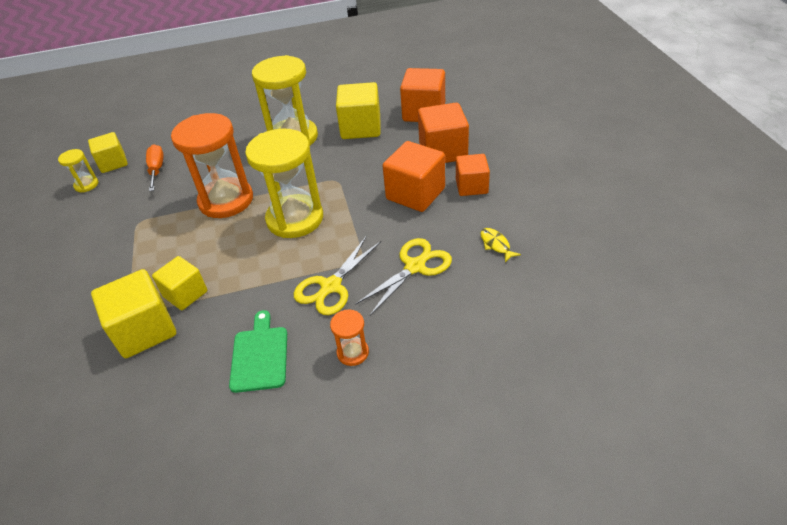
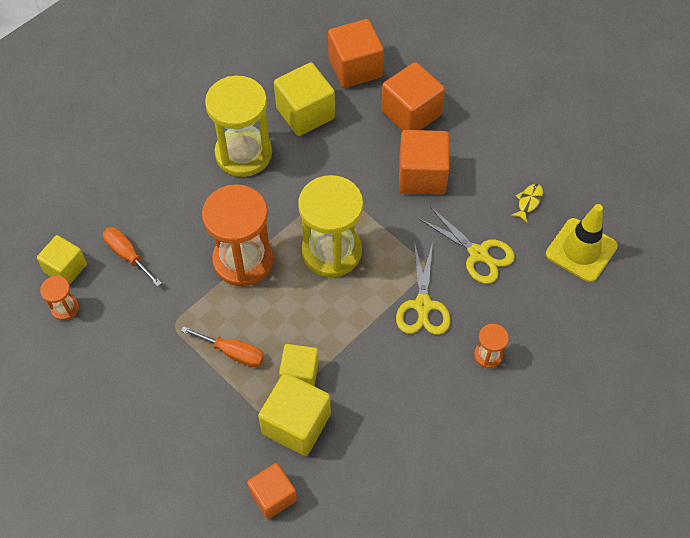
camera: 35 degrees left, 15 degrees up
yellow hourglass [58,149,98,192] -> orange hourglass [40,276,79,320]
green cutting board [229,310,287,393] -> none
yellow scissors [355,238,452,315] -> yellow scissors turned 120 degrees clockwise [418,207,515,284]
orange cube [456,154,490,196] -> orange cube moved to [247,463,297,519]
yellow fish [480,228,521,263] -> yellow fish turned 90 degrees clockwise [511,184,543,223]
none -> orange screwdriver [181,326,264,367]
none -> yellow traffic cone [546,204,618,282]

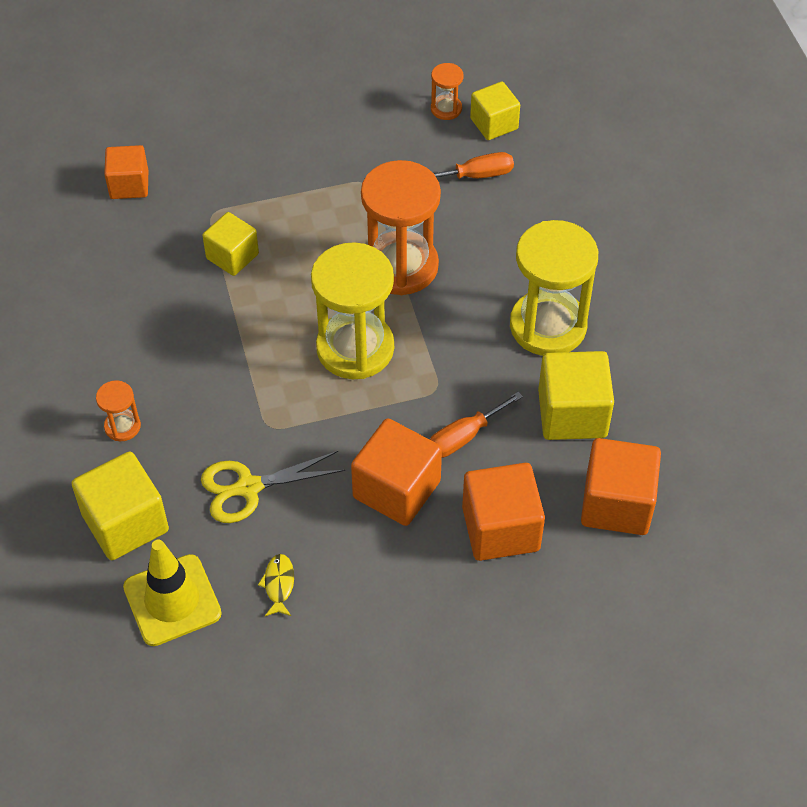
camera: 120 degrees right, 5 degrees down
orange screwdriver [181,326,264,367] -> orange screwdriver moved to [430,392,523,458]
yellow cube [258,373,331,456] -> yellow cube moved to [72,451,169,560]
yellow scissors [396,242,451,335] -> none
yellow fish [511,184,543,223] -> yellow fish turned 150 degrees counterclockwise [258,554,294,616]

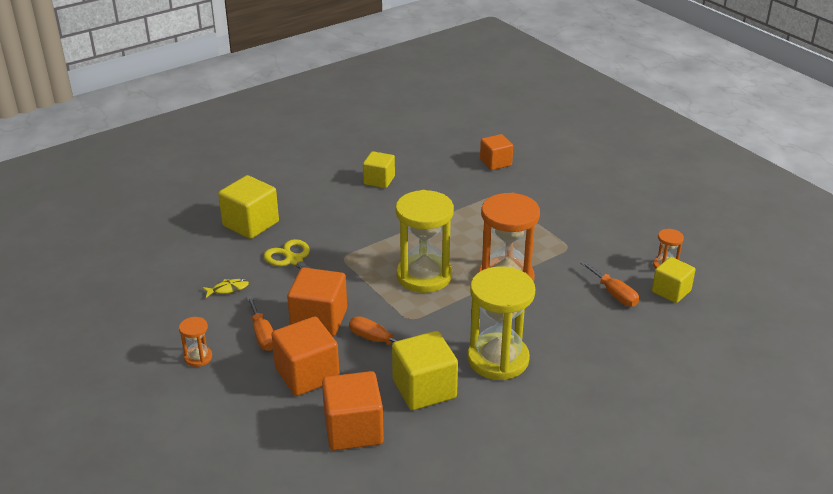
camera: 70 degrees right, 20 degrees down
orange hourglass [96,380,141,441] -> orange hourglass moved to [179,317,212,367]
yellow traffic cone [123,540,222,646] -> none
yellow cube [202,212,259,276] -> yellow cube moved to [363,151,395,188]
none -> orange screwdriver [247,296,273,351]

